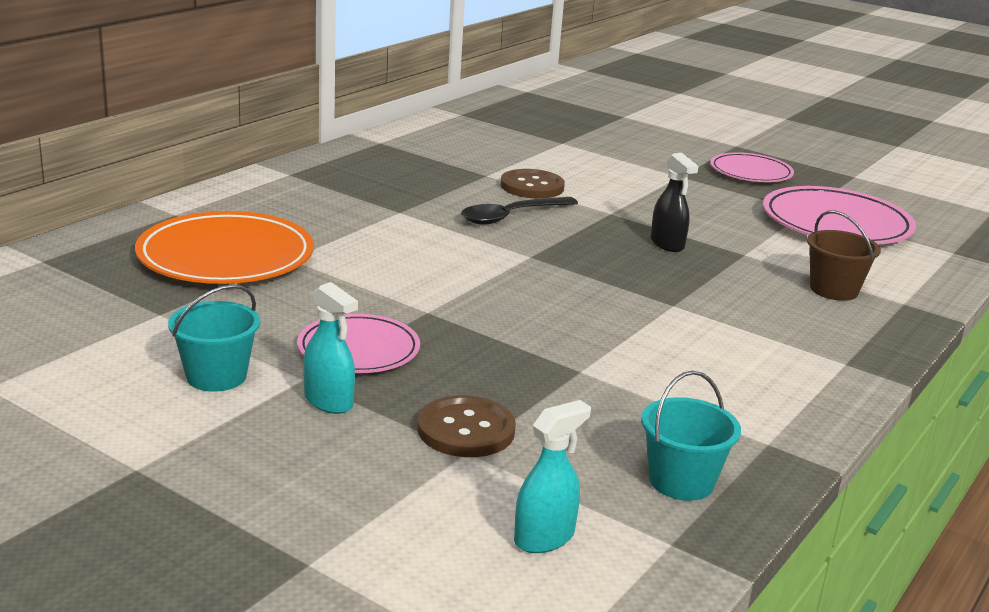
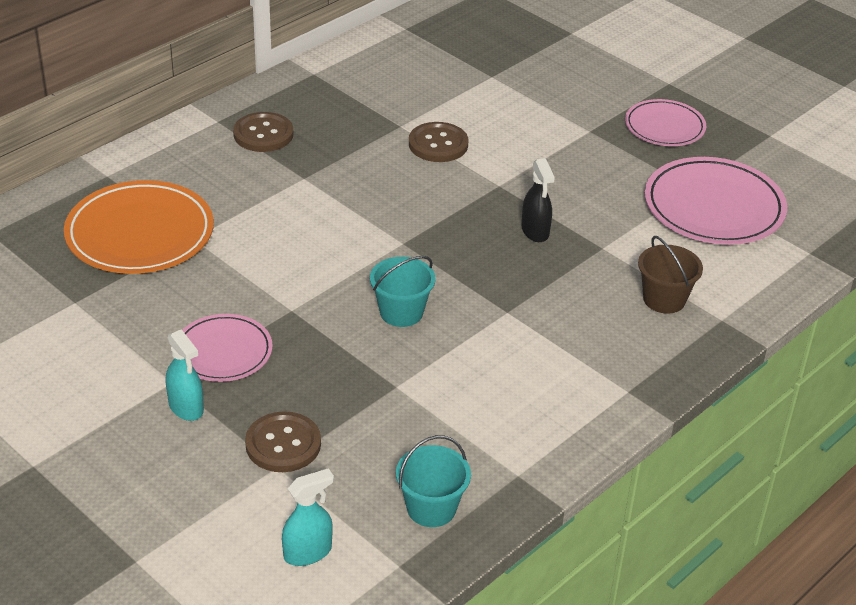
camera: 10 degrees right, 15 degrees up
turquoise bucket [168,284,260,392] -> turquoise bucket moved to [370,256,436,327]
black spoon [461,197,578,225] -> none
none -> brown button [233,112,293,152]

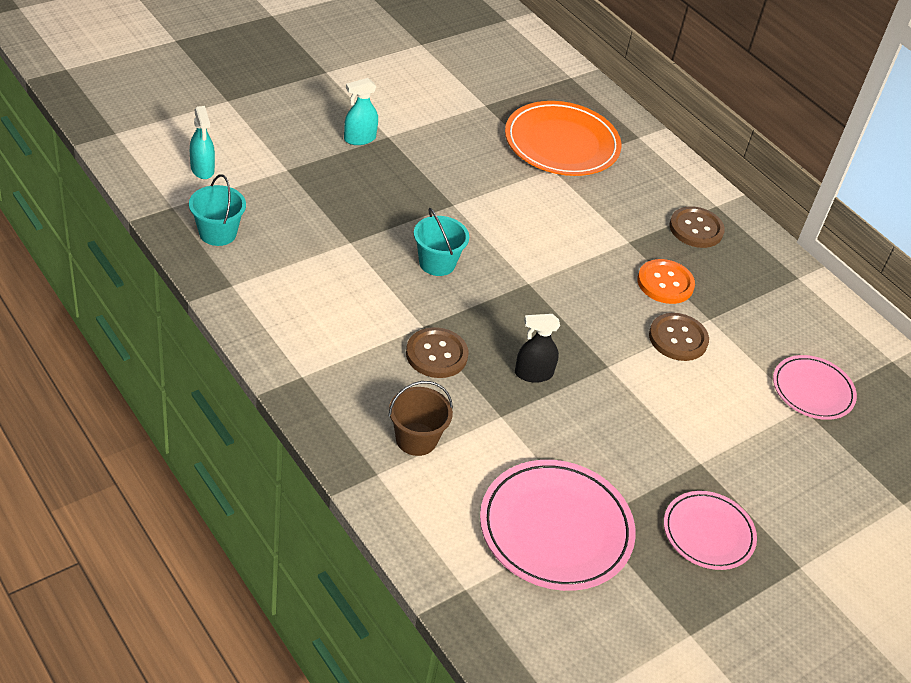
camera: 95 degrees right, 5 degrees up
pink plate [183,314,273,382] -> pink plate moved to [773,355,857,420]
brown button [245,411,321,472] -> brown button moved to [406,327,468,378]
none -> orange button [637,259,695,304]

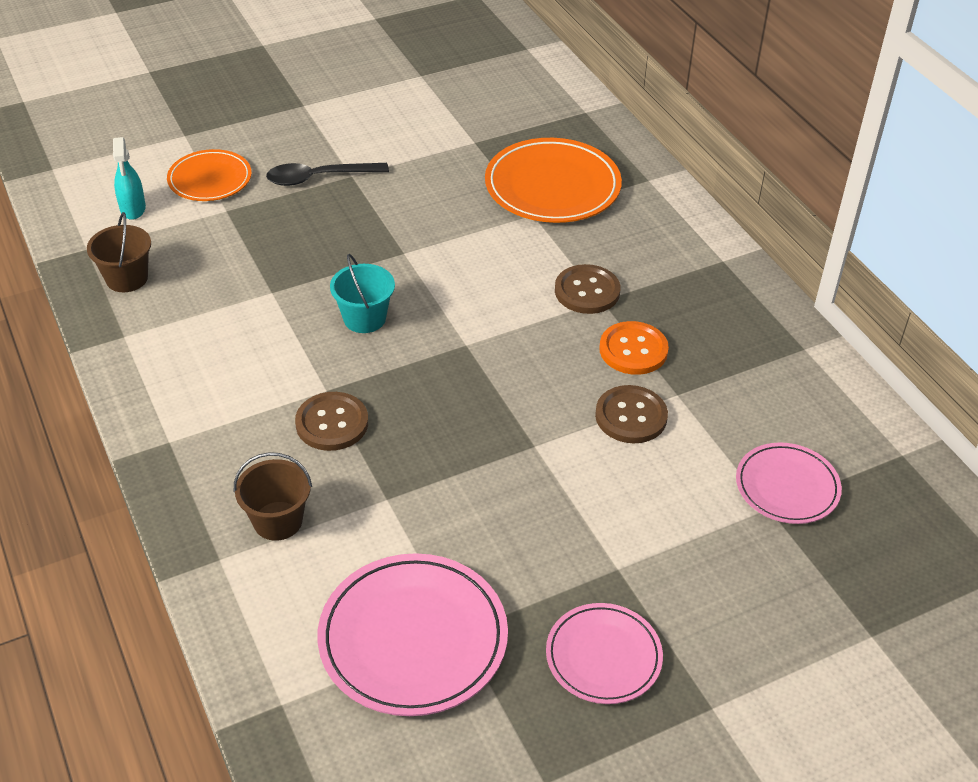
camera: 15 degrees right, 0 degrees up
turquoise bucket [189,174,246,246] -> brown bucket [87,212,151,292]
turquoise spray bottle [344,78,378,145] -> black spoon [266,163,389,186]
black spray bottle [515,314,560,383] -> none
brown button [669,206,725,248] -> brown button moved to [555,264,620,314]
none -> orange plate [167,149,252,201]

